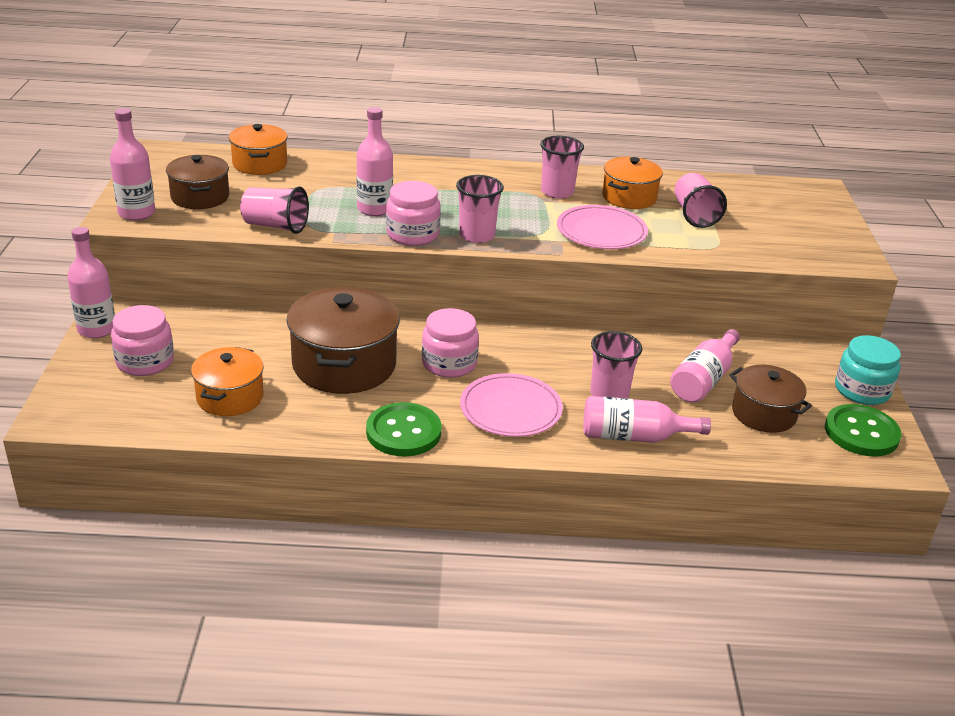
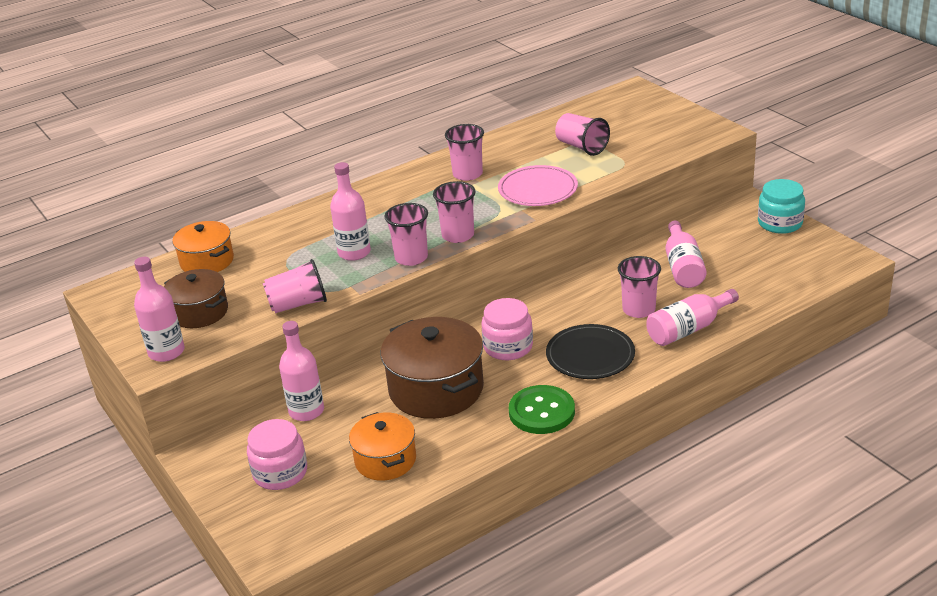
camera: 30 degrees left, 0 degrees up
pink bottle [67,227,115,338] -> pink bottle moved to [279,321,324,421]
pink jar [386,181,441,246] -> pink cup [384,203,428,266]
pink plate [460,373,563,437] -> black plate [546,324,635,379]
orange pot [602,157,663,209] -> none
brown pot [729,365,812,433] -> none
green button [825,404,902,456] -> none

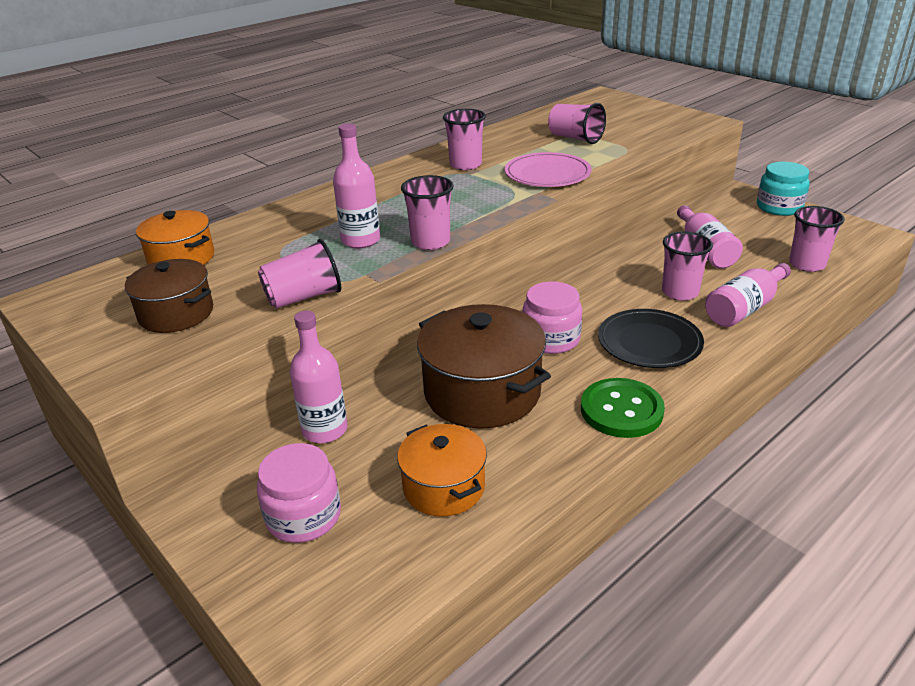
camera: 10 degrees left, 0 degrees up
pink bottle [134,257,185,362] -> none
pink cup [433,181,476,243] -> pink cup moved to [789,206,844,272]

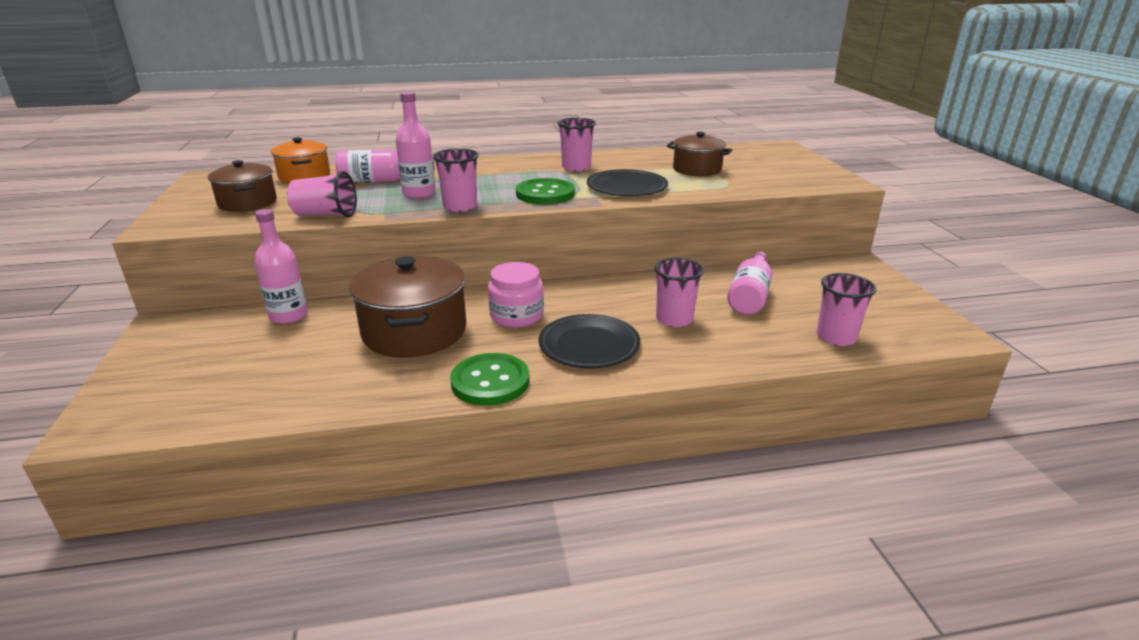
camera: 30 degrees right, 5 degrees down
pink jar [257,443,341,543] -> none
orange pot [397,424,487,517] -> none
pink plate [505,152,592,187] -> black plate [587,169,668,196]
pink cup [548,103,606,144] -> brown pot [667,132,732,176]
pink bottle [705,263,791,327] -> pink bottle moved to [335,149,435,183]
turquoise jar [757,162,810,216] -> none
none -> green button [516,178,575,204]

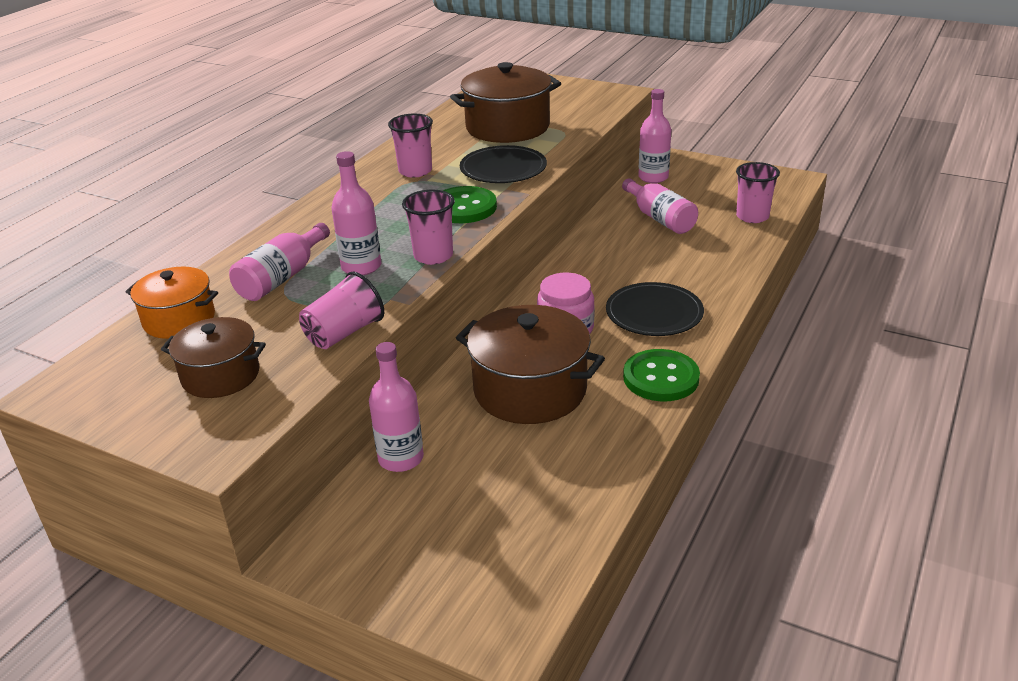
camera: 50 degrees left, 5 degrees up
pink cup [654,258,704,327] -> none
brown pot [667,132,732,176] -> brown pot [450,62,561,143], size x1.65
none -> pink bottle [638,89,671,183]

